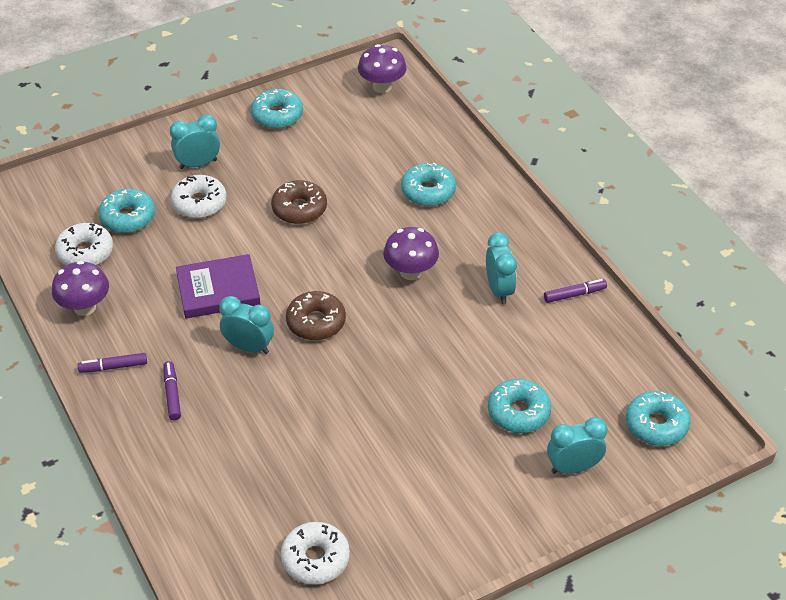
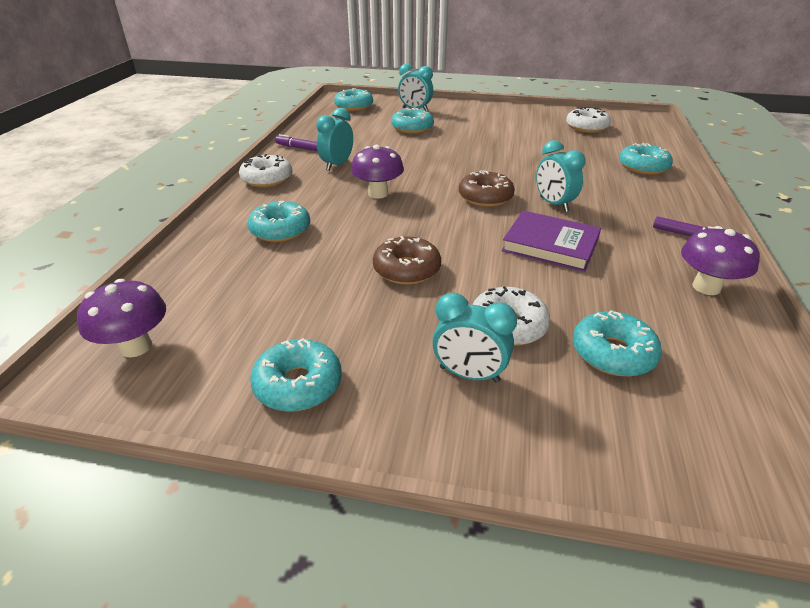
camera: 140 degrees left, 10 degrees down
white donut [55,223,113,265] -> white donut moved to [239,154,292,187]
purple marker [164,361,181,420] -> none
none -> turquoise donut [619,143,673,175]

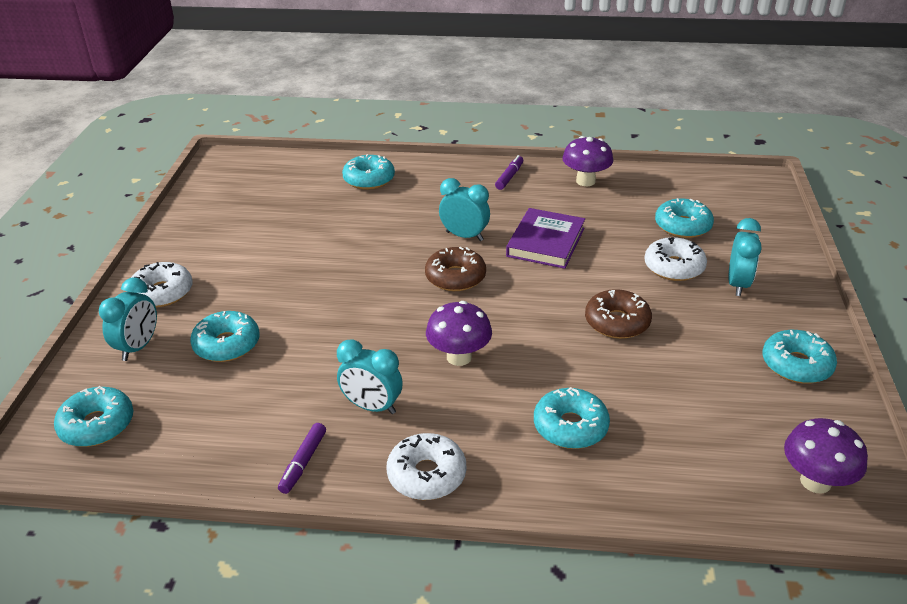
camera: 95 degrees left, 0 degrees up
turquoise clock [536,140,585,212] -> turquoise clock turned 120 degrees counterclockwise [439,178,490,241]
white donut [566,107,611,133] -> white donut moved to [131,262,193,307]

